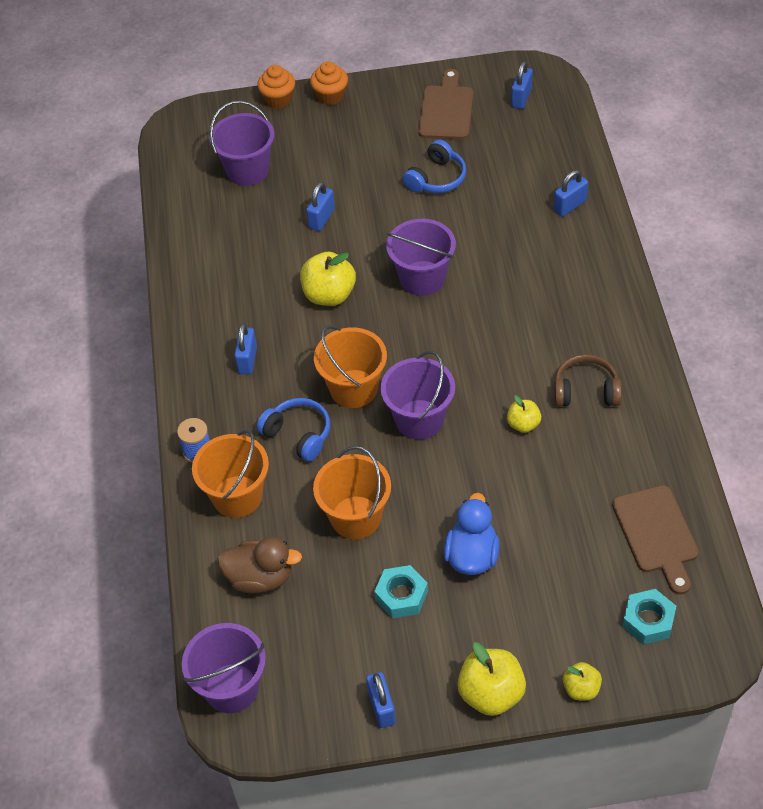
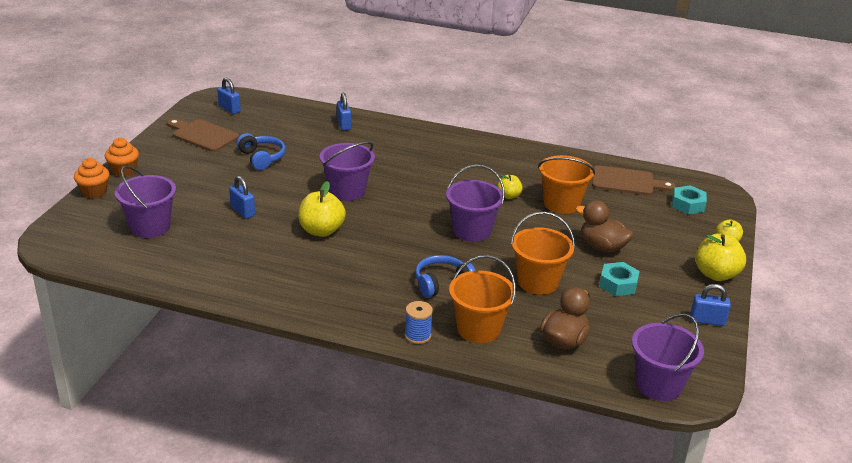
camera: 70 degrees left, 20 degrees down
blue padlock [234,324,257,375] -> none
orange bucket [314,325,387,408] -> orange bucket moved to [538,155,595,214]
blue duck [444,493,500,575] -> brown duck [576,200,633,253]
brown headphones [554,354,622,407] -> none

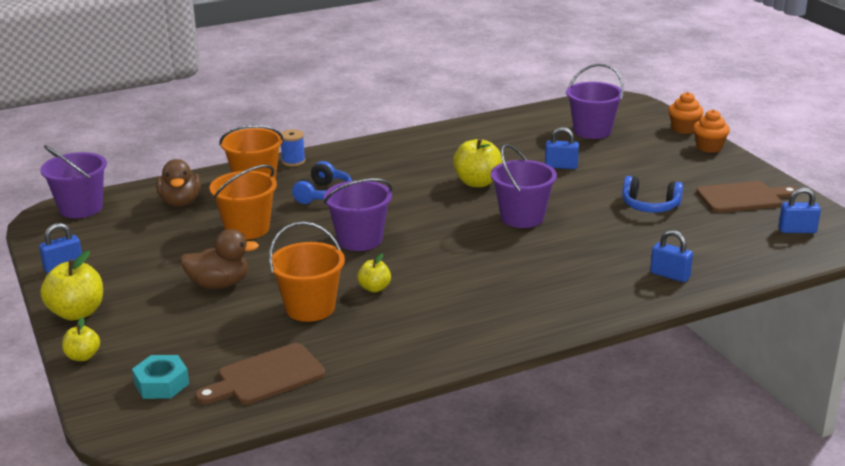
camera: 140 degrees right, 5 degrees down
turquoise nut [599,262,640,296] -> none

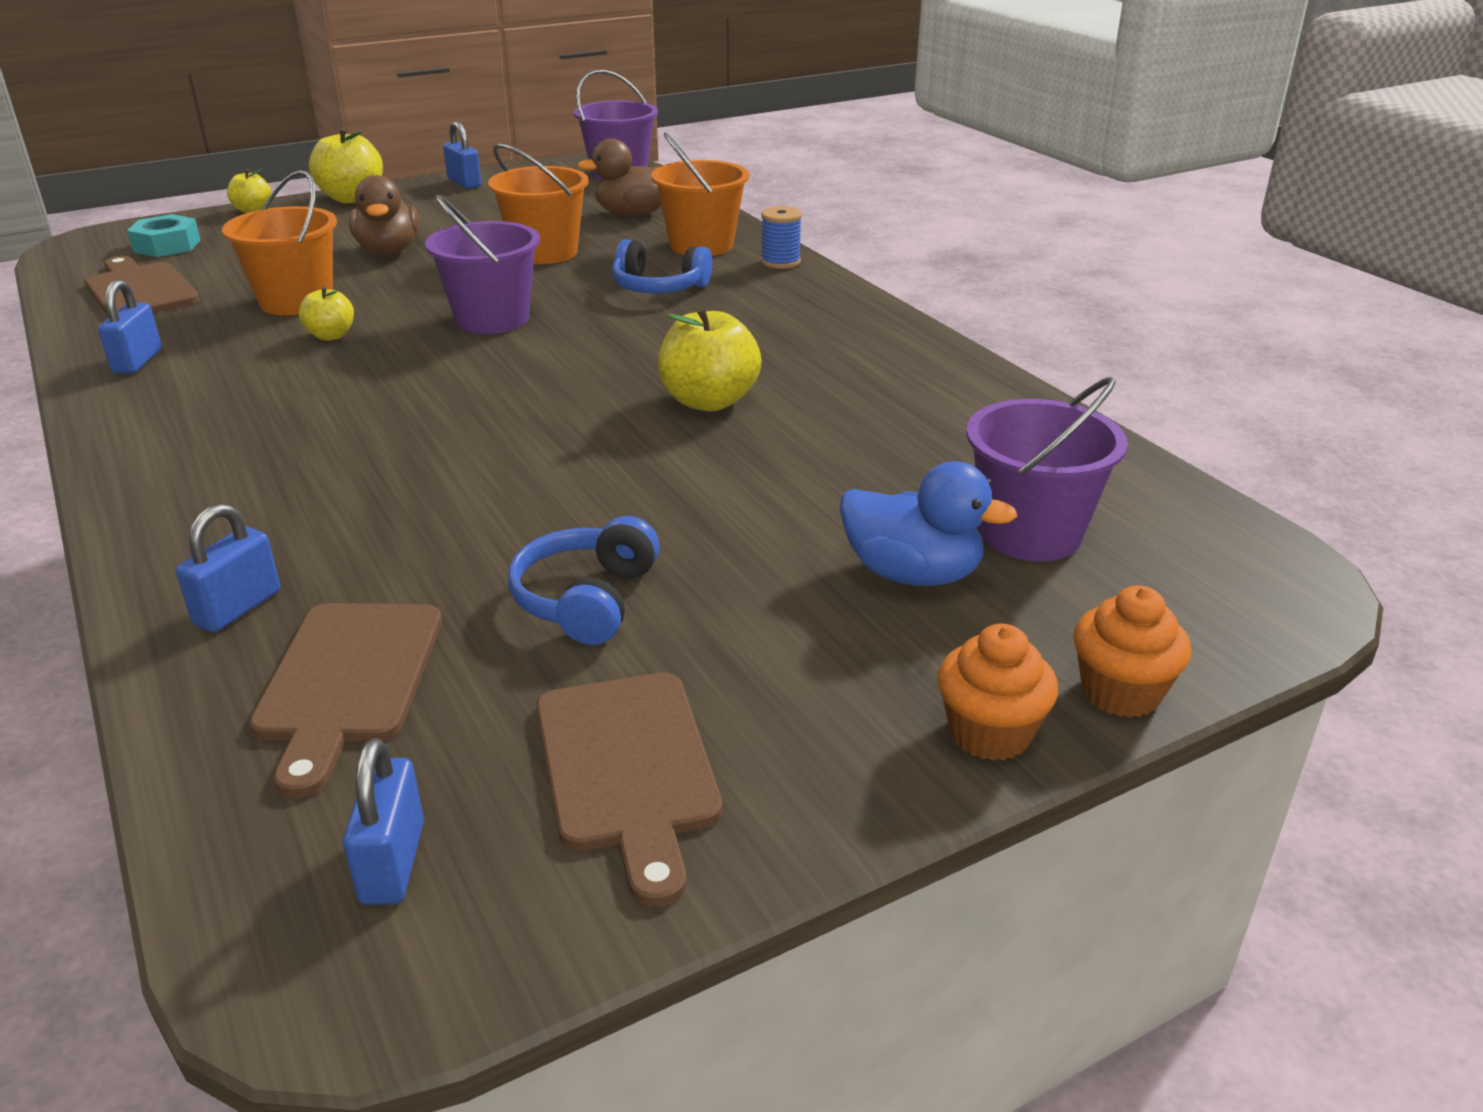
camera: 85 degrees right, 5 degrees up
purple bucket [491,144,557,228] -> none
blue padlock [545,127,579,169] -> blue padlock moved to [98,280,162,374]
none -> brown cutting board [249,603,442,798]
none -> blue duck [840,461,1017,586]

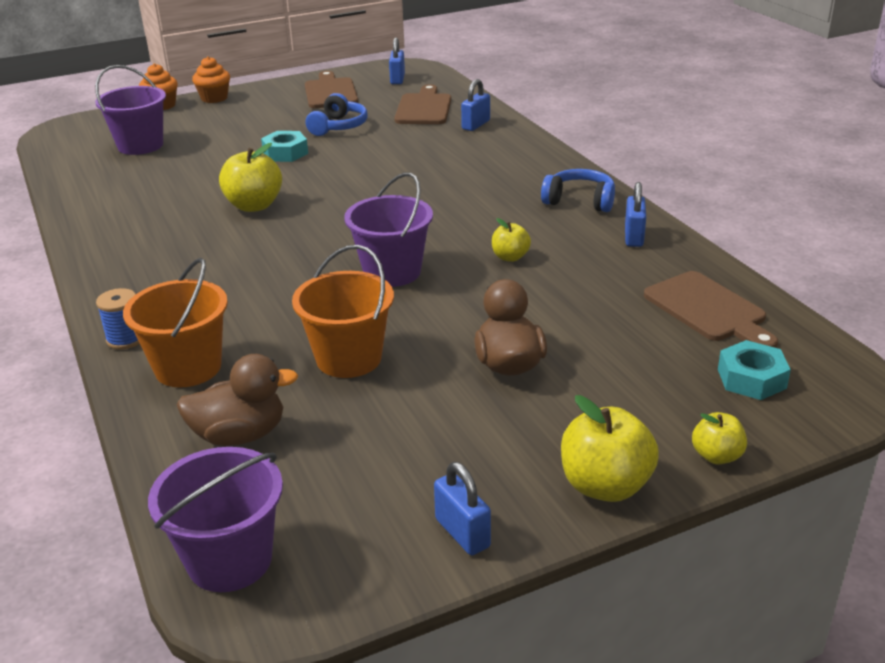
camera: 175 degrees left, 0 degrees up
orange bucket [222,170,337,315] -> none
blue headphones [612,239,712,293] -> blue headphones moved to [541,169,615,212]
blue duck [840,461,1017,586] -> none
none -> turquoise nut [261,131,308,162]

